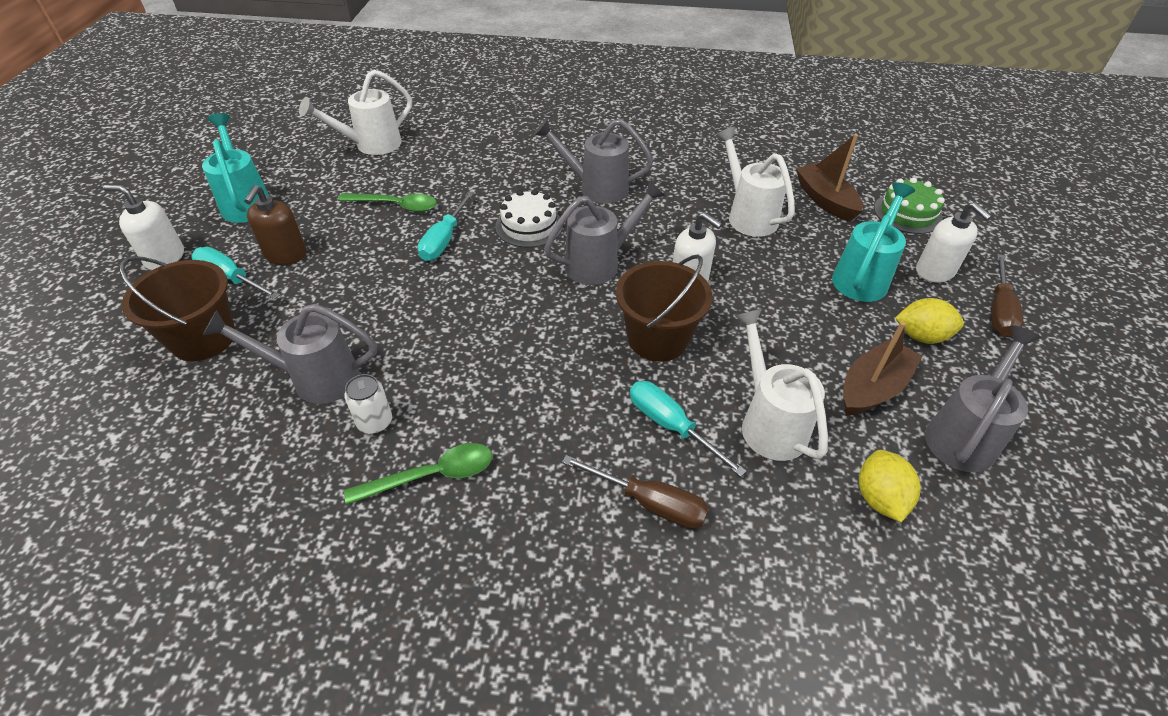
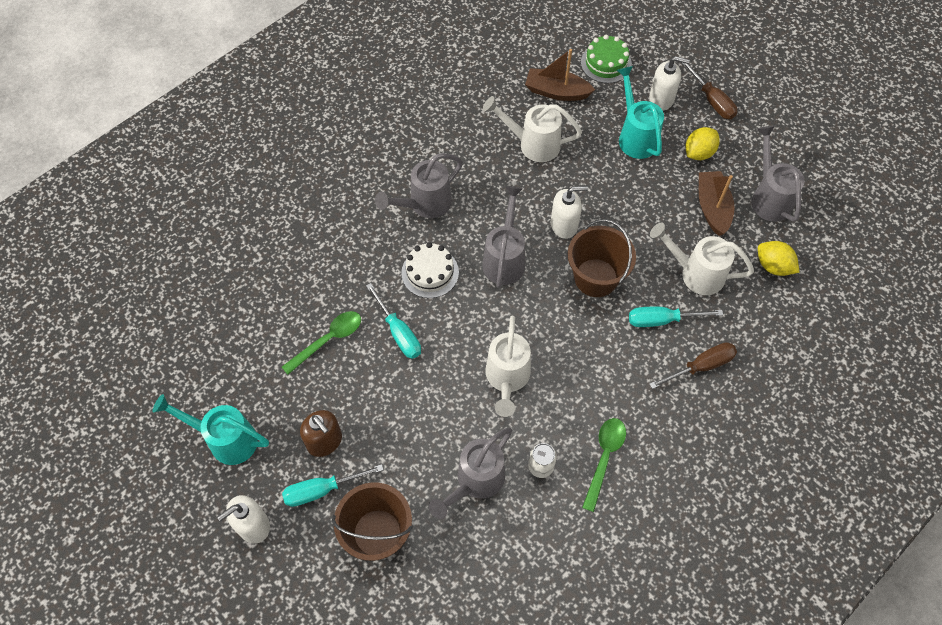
camera: 50 degrees left, 15 degrees up
white watering can [299,70,412,155] -> white watering can moved to [485,316,531,417]

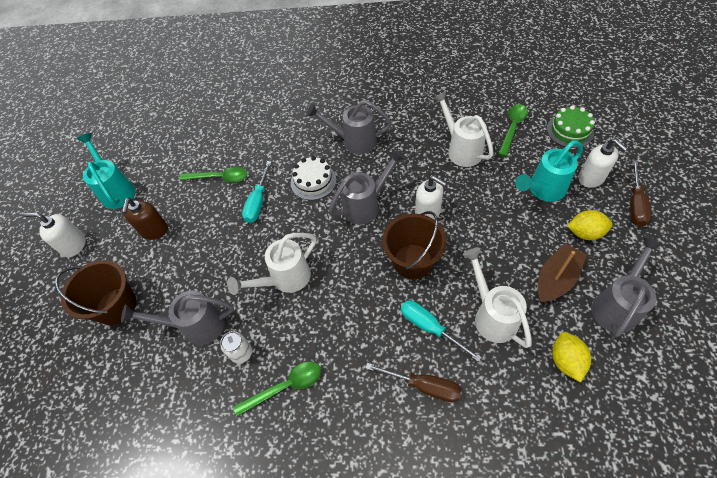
camera: 50 degrees right, 5 degrees down
turquoise screwdriver [282,464,384,507] -> none
brown boat [525,49,595,101] -> green spoon [498,104,528,157]
turquoise watering can [617,66,664,159] -> turquoise watering can turned 150 degrees counterclockwise [515,140,583,202]

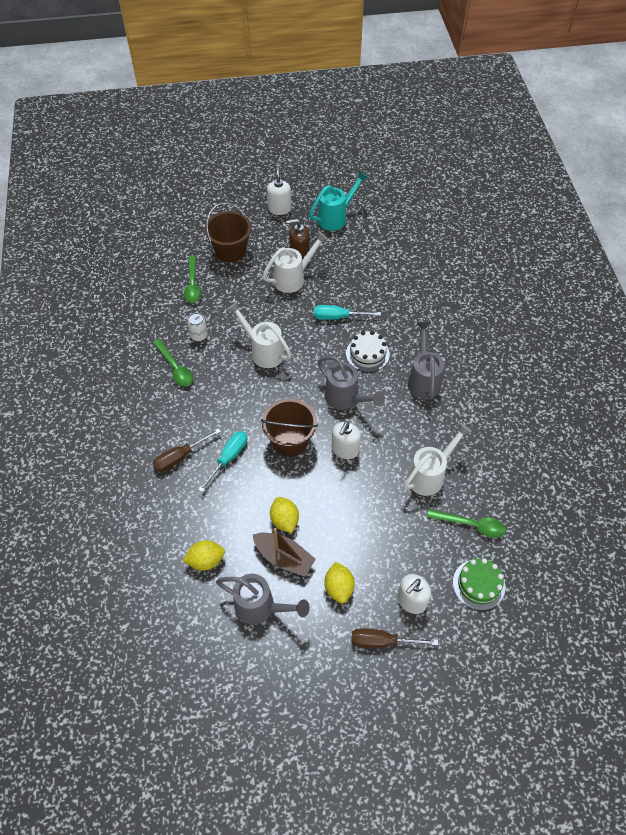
camera: 75 degrees right, 0 degrees up
grey watering can [121,290,234,345] -> none
green spoon [179,167,248,182] -> green spoon moved to [184,256,201,303]
brown screwdriver [366,363,461,402] -> brown screwdriver turned 45 degrees clockwise [152,428,221,472]
white watering can [463,248,532,348] -> white watering can moved to [262,231,328,293]
turquoise watering can [515,140,583,202] -> none
none -> yellow lemon [270,497,299,533]

